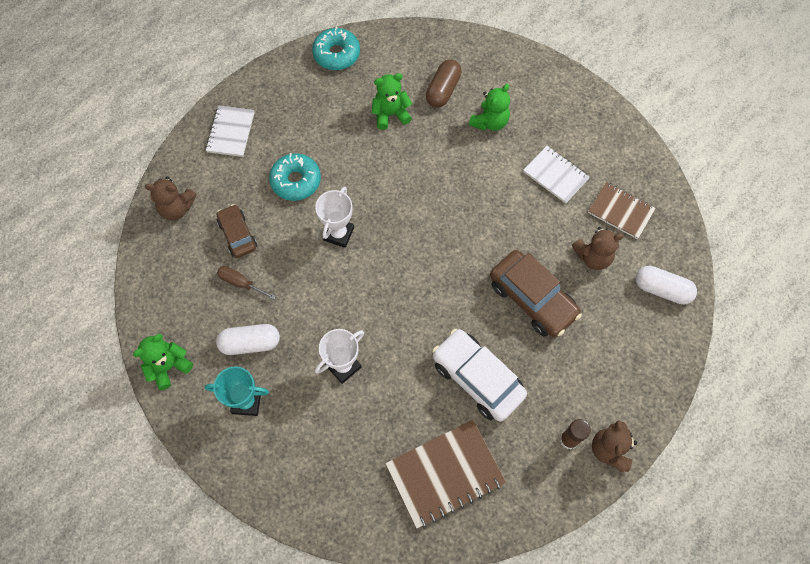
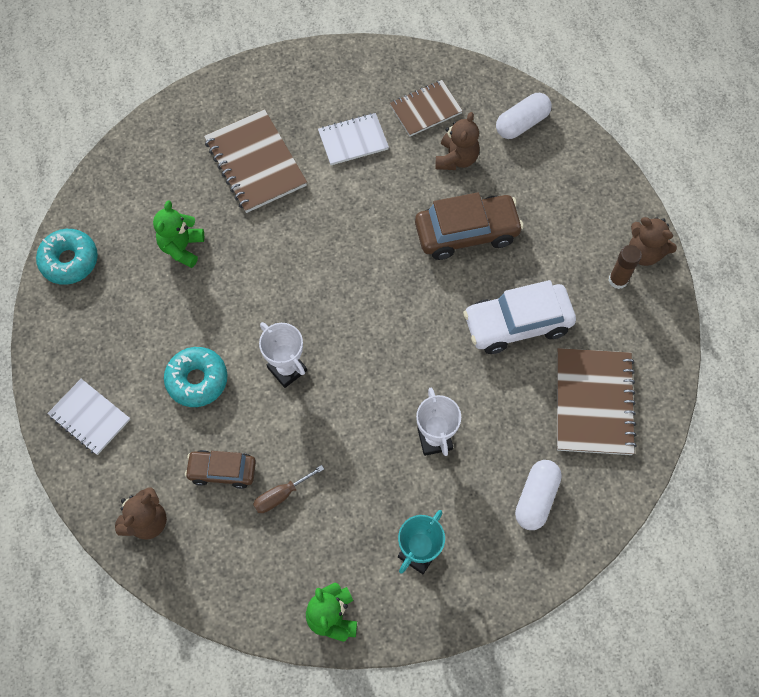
camera: 60 degrees left, 0 degrees up
white capsule [216,324,280,355] -> white capsule moved to [515,460,562,530]
brown capsule [426,59,462,108] -> none
green teddy bear [469,84,510,131] -> brown notebook [204,109,307,213]

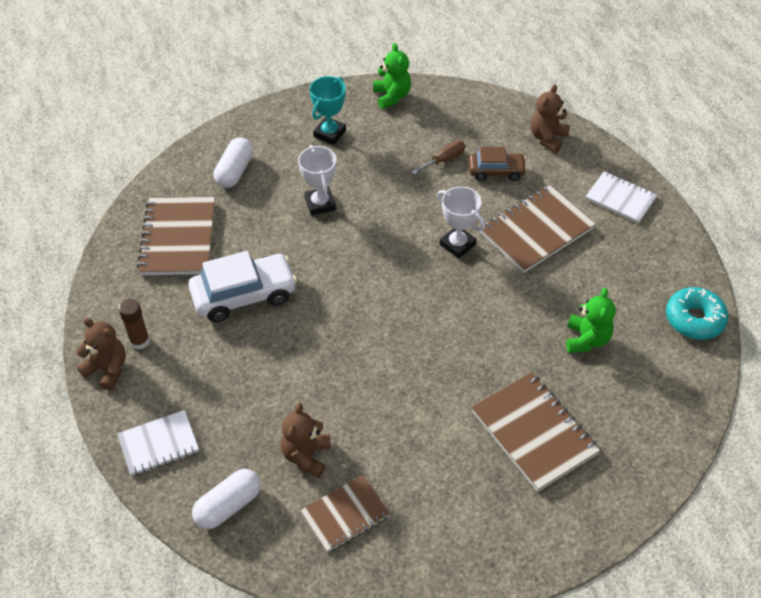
camera: 175 degrees right, 15 degrees down
turquoise donut [164,347,227,407] -> brown notebook [480,185,596,273]
white notebook [318,113,389,165] -> white notebook moved to [117,410,199,476]
brown car [415,192,524,260] -> none

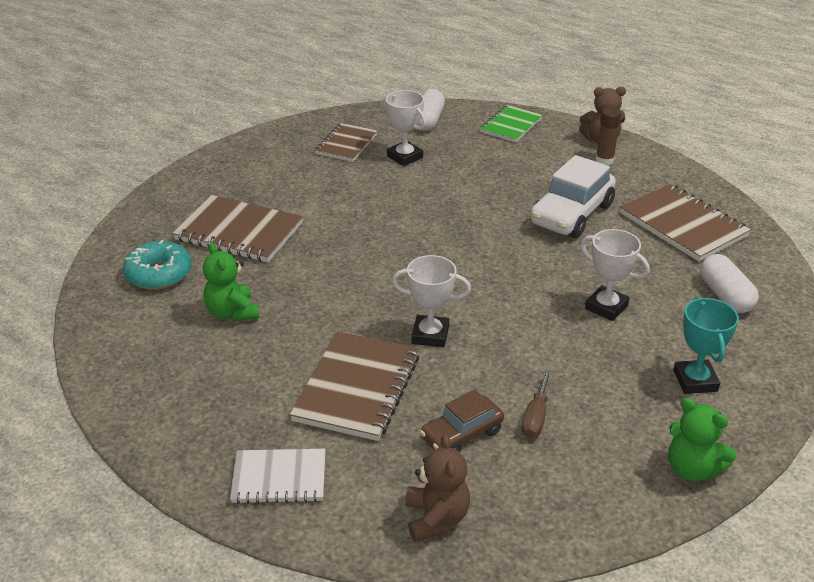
camera: 145 degrees right, 15 degrees down
white notebook [117,410,199,476] -> green notebook [480,105,542,142]
brown teddy bear [281,403,331,478] -> white trophy [384,90,426,166]
turquoise donut [666,287,728,340] -> turquoise donut moved to [123,240,192,290]

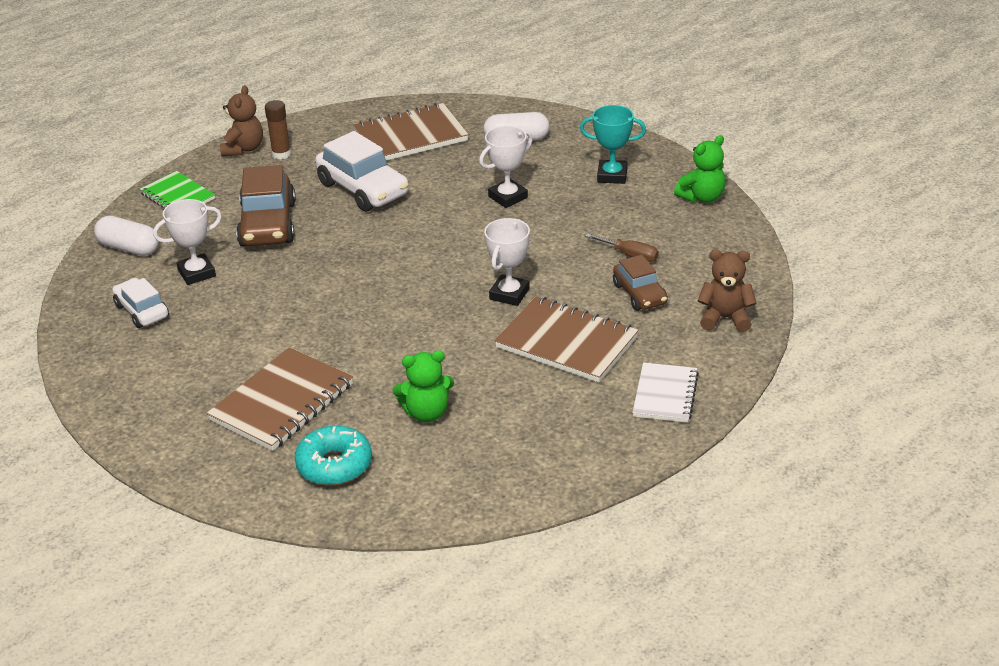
camera: 75 degrees left, 0 degrees up
brown notebook [315,123,378,162] -> white car [112,278,169,328]
none -> brown car [236,165,296,246]

